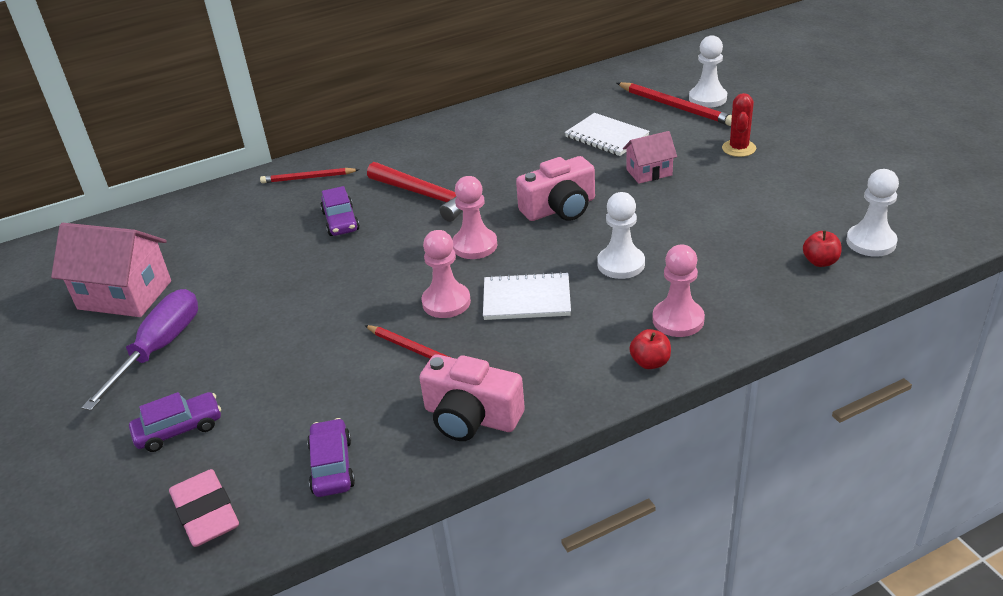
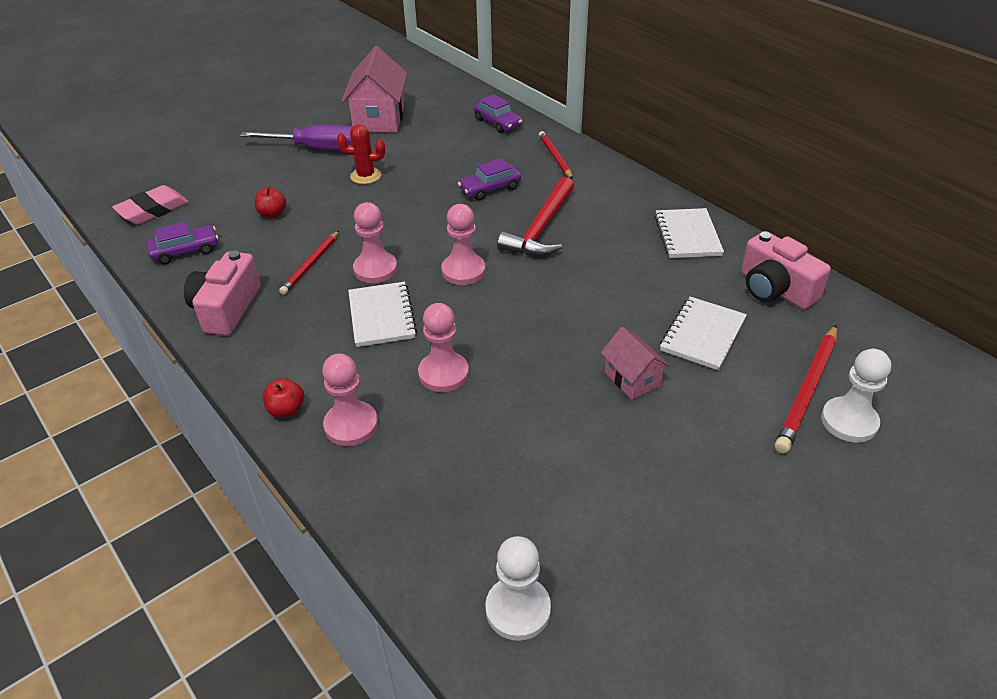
camera: 75 degrees right, 5 degrees up
purple car [129,392,221,452] -> purple car moved to [474,94,522,133]
pink camera [516,156,595,221] -> pink camera moved to [741,231,831,309]
white pawn [597,192,645,279] -> pink pawn [418,303,469,392]
red cactus [722,93,756,157] -> red cactus moved to [337,124,385,184]
red apple [803,231,841,267] -> red apple moved to [254,187,286,218]
none -> white notebook [654,208,724,258]

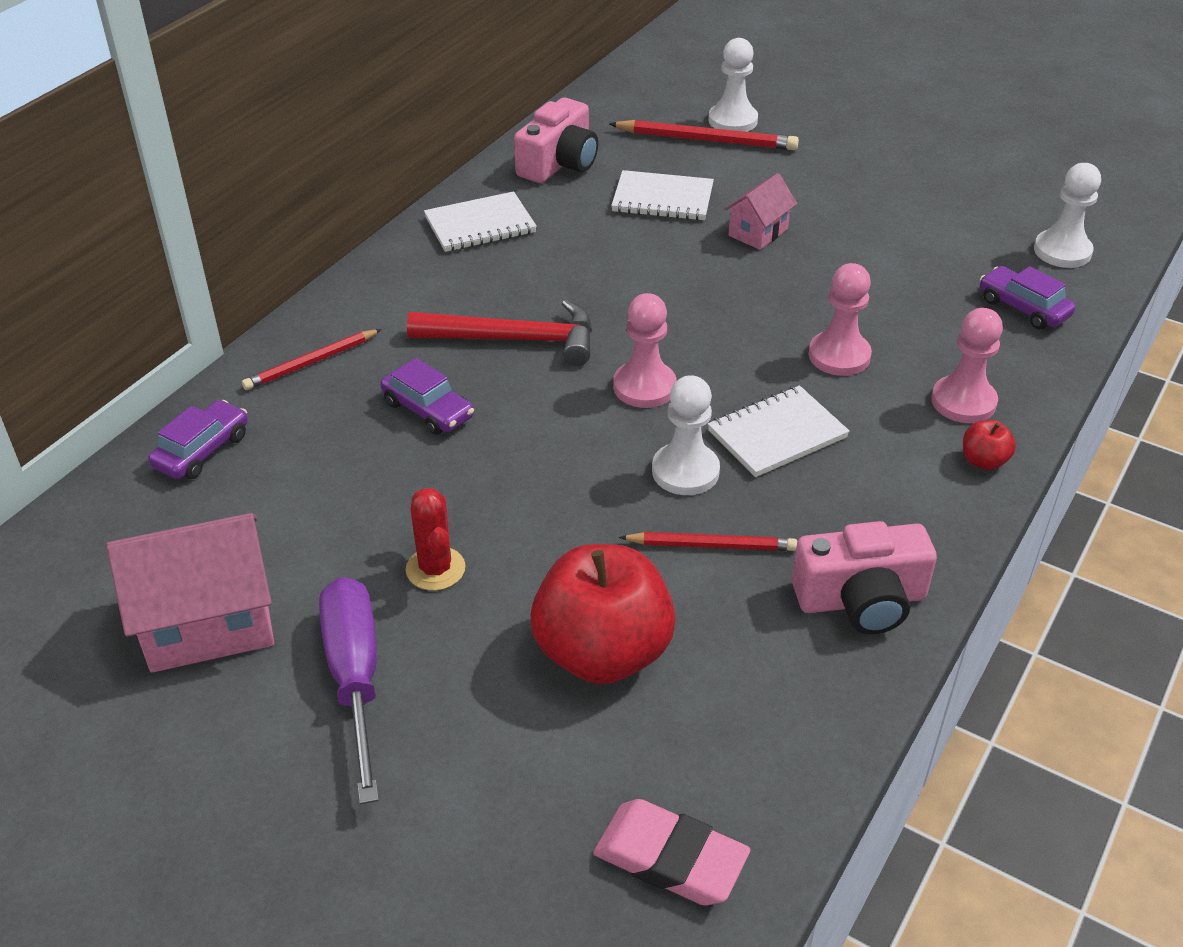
camera: 110 degrees left, 0 degrees up
purple car [147,222,218,264] -> purple car moved to [980,266,1076,329]
red apple [254,187,286,218] -> red apple [530,544,676,684], size x2.38
pink pawn [353,202,398,283] -> white pawn [652,375,720,495]

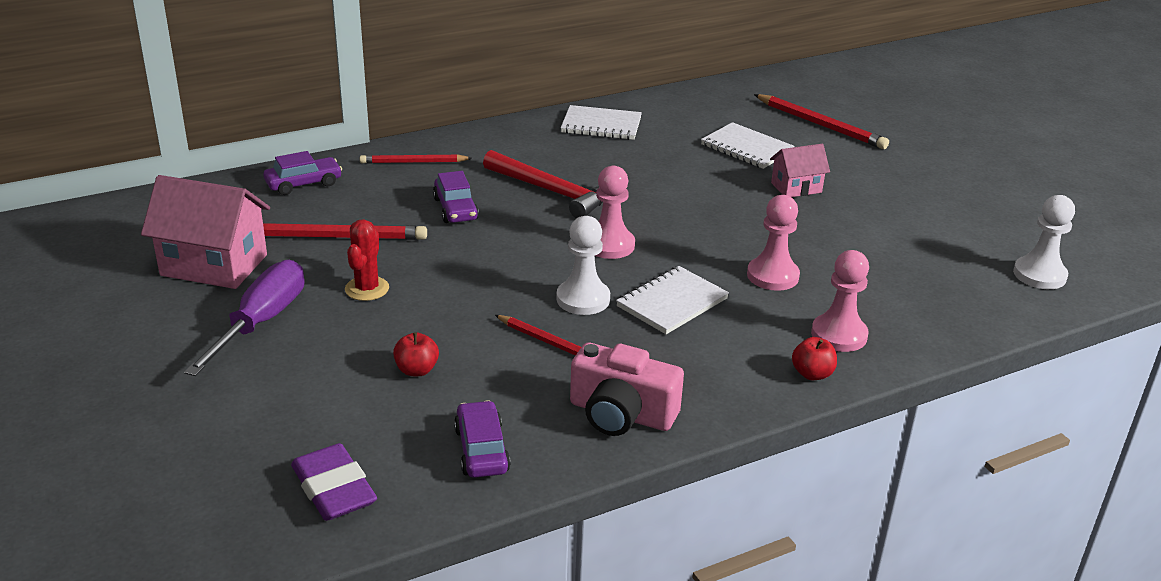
camera: 30 degrees right, 10 degrees down
pink camera [514,98,598,183] -> none
red apple [530,544,676,684] -> red apple [393,332,439,376], size x0.42
pink eraser [593,799,750,906] -> purple eraser [291,443,377,521]
white pawn [708,38,758,132] -> none
white notebook [708,385,850,477] -> white notebook turned 45 degrees counterclockwise [616,266,729,334]
purple car [980,266,1076,329] -> purple car moved to [454,400,511,478]
none -> red pencil [263,223,427,240]

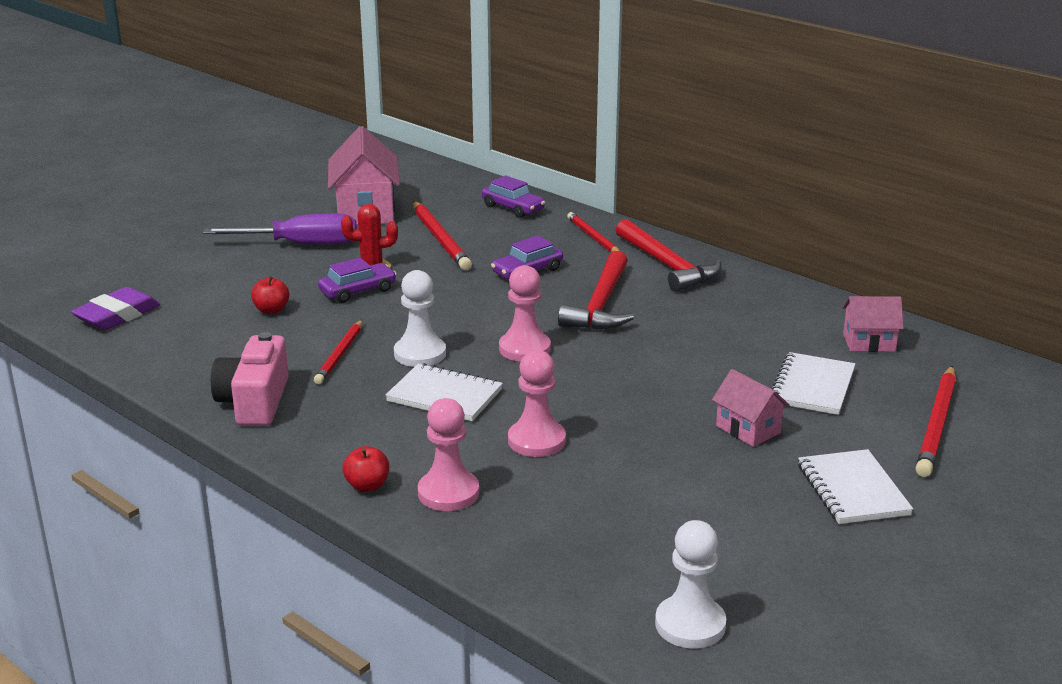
camera: 70 degrees right, 5 degrees down
purple car [454,400,511,478] -> purple car moved to [318,257,397,303]
white notebook [561,105,642,140] -> white notebook moved to [798,449,913,524]
none -> red hammer [616,219,722,292]
none -> pink house [842,296,904,352]

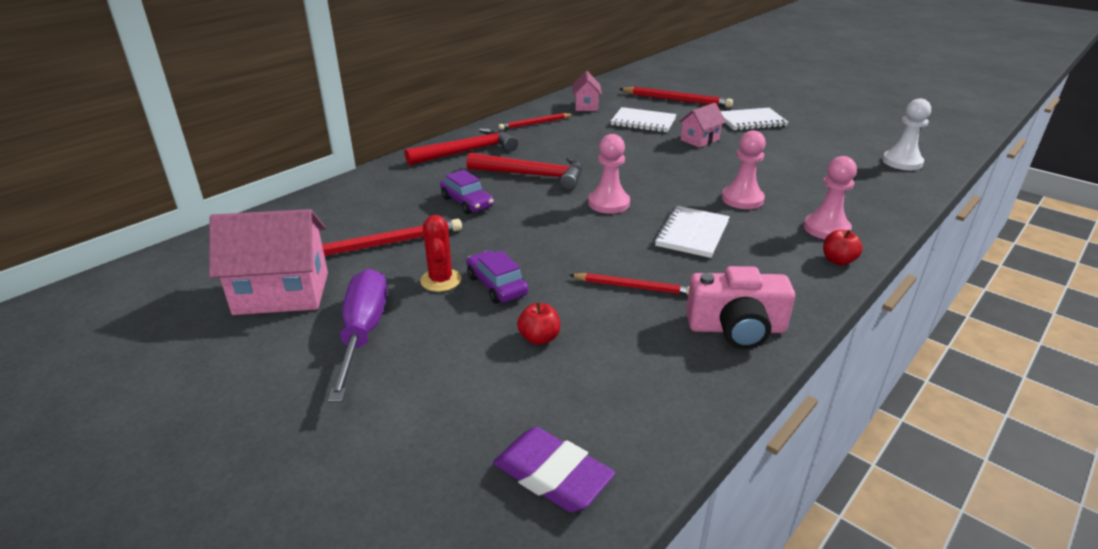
camera: 90 degrees left, 5 degrees up
white pawn [394,270,446,367] -> none
purple car [482,175,545,218] -> none
red pencil [567,212,620,252] -> red pencil moved to [499,113,573,130]

